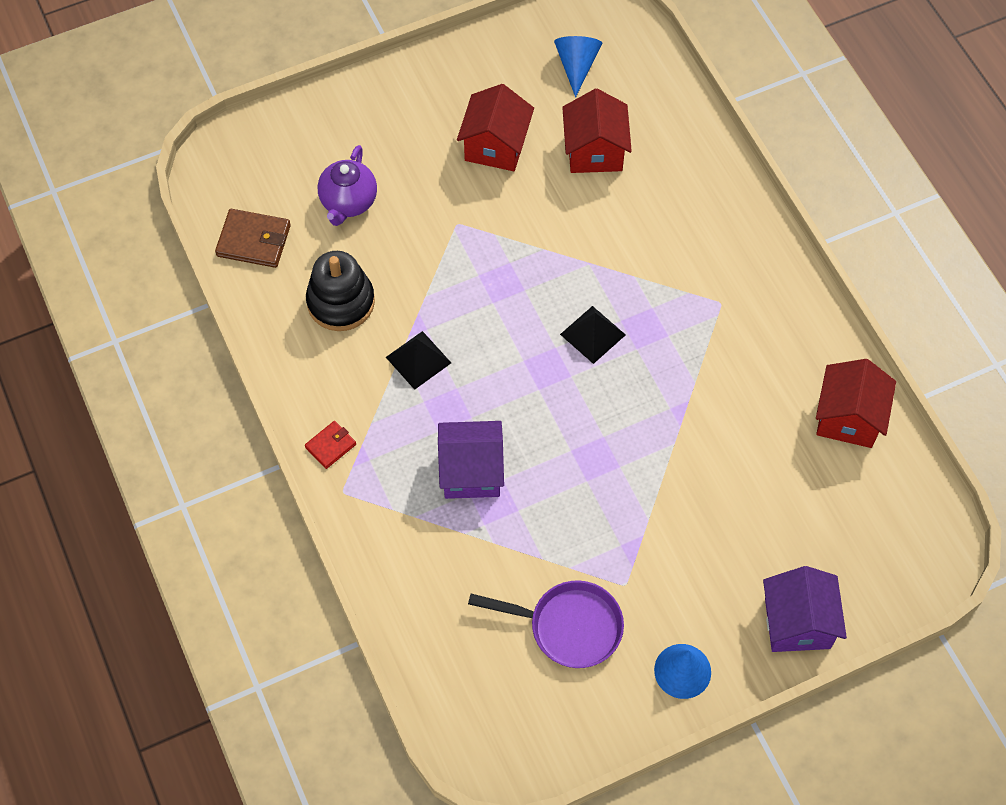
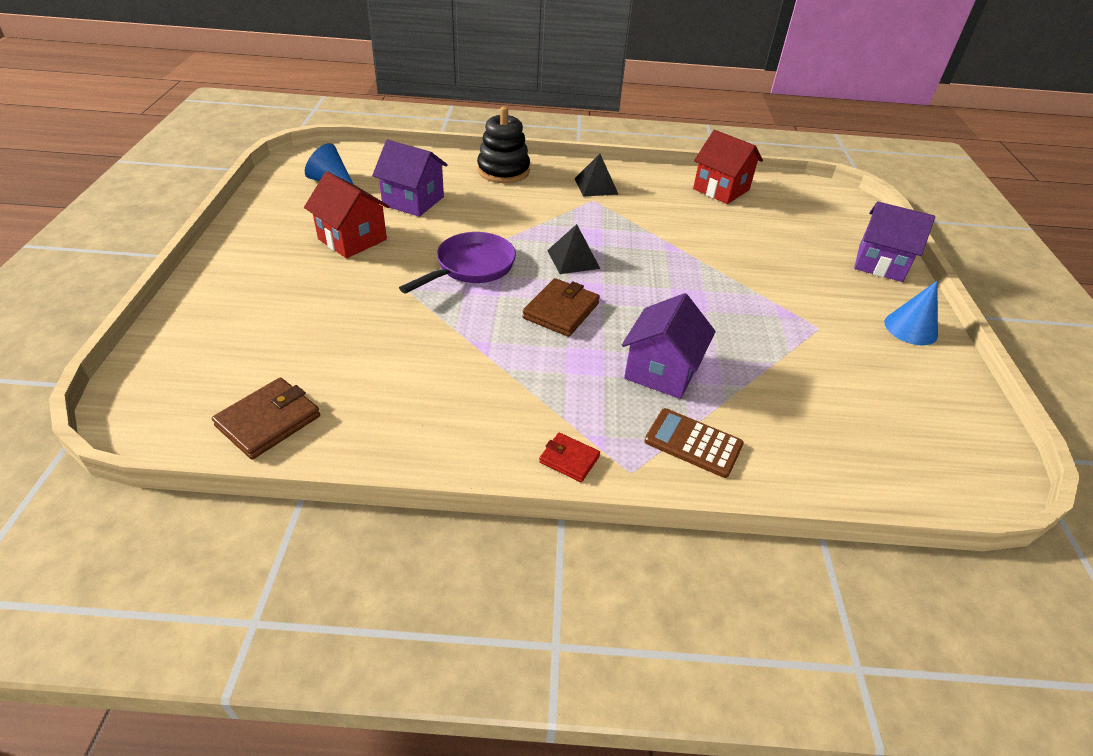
camera: 65 degrees left, 20 degrees down
red wallet [305,421,356,469] -> red wallet turned 45 degrees counterclockwise [539,433,600,482]
black stacking toy [306,251,375,331] -> black stacking toy moved to [477,106,530,183]
purple teapot [317,145,377,226] -> none
black pyramid [386,331,451,390] -> black pyramid moved to [575,154,619,197]
purple pan [468,580,624,668] -> purple pan moved to [399,232,516,294]
red house [562,89,632,173] -> purple house [372,140,448,217]
none -> brown wallet [522,278,600,337]
none -> brown calculator [644,408,744,478]

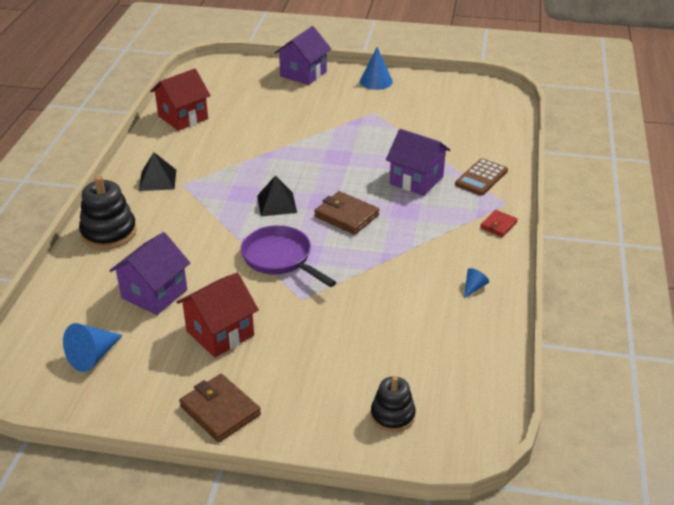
camera: 80 degrees left, 5 degrees down
brown wallet [212,377,320,459] -> brown wallet moved to [179,374,261,442]
none -> black stacking toy [371,376,416,432]
none -> blue cone [464,268,489,298]

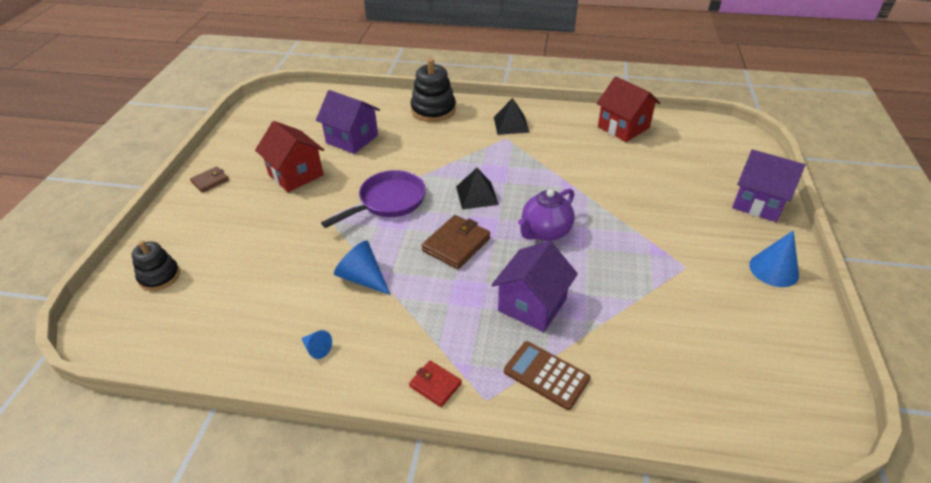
camera: 90 degrees right, 5 degrees up
blue cone [63,323,123,372] -> blue cone moved to [334,241,390,295]
brown wallet [179,374,261,442] -> brown wallet [190,166,229,193], size x0.60
none -> purple teapot [518,189,575,241]

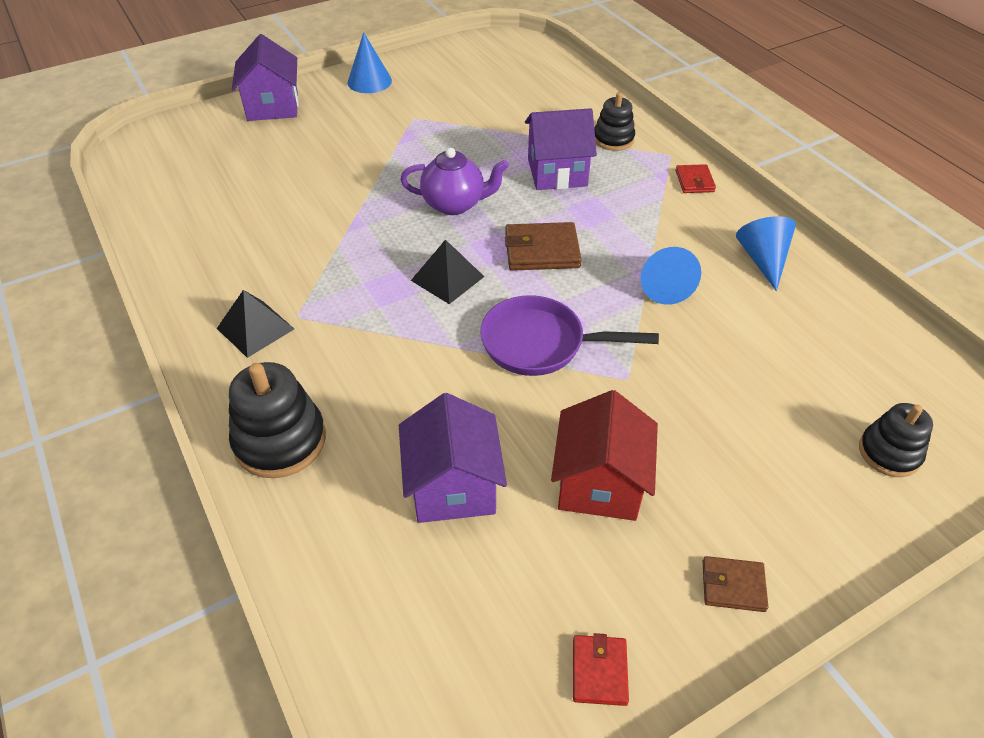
camera: 130 degrees left, 5 degrees up
blue cone [301,330,332,359] -> blue cone [736,216,796,291], size x1.82
brown calculator [504,341,590,410] -> black stacking toy [594,92,635,151]
red house [597,76,660,142] -> none
none -> red wallet [573,633,629,706]

